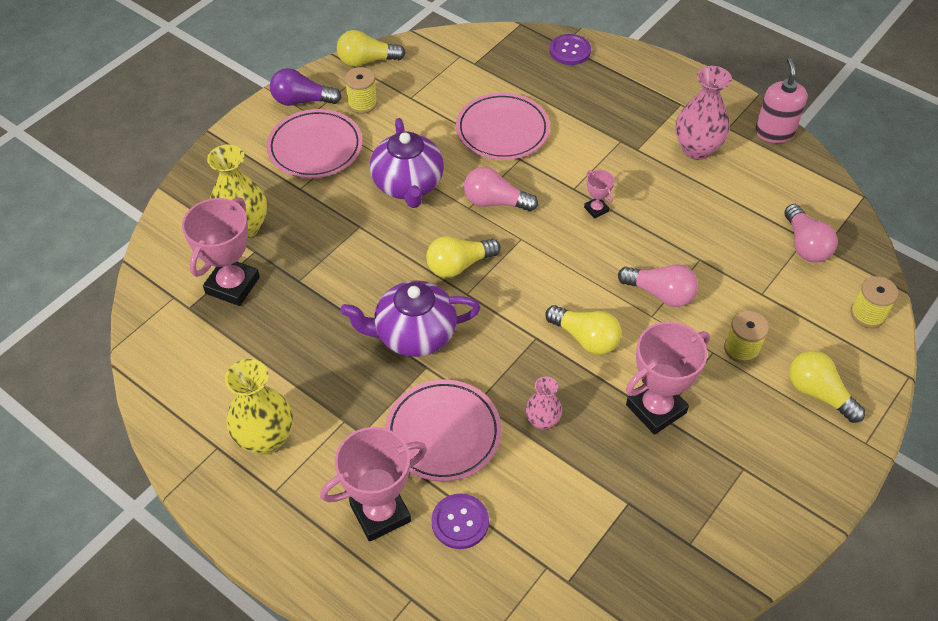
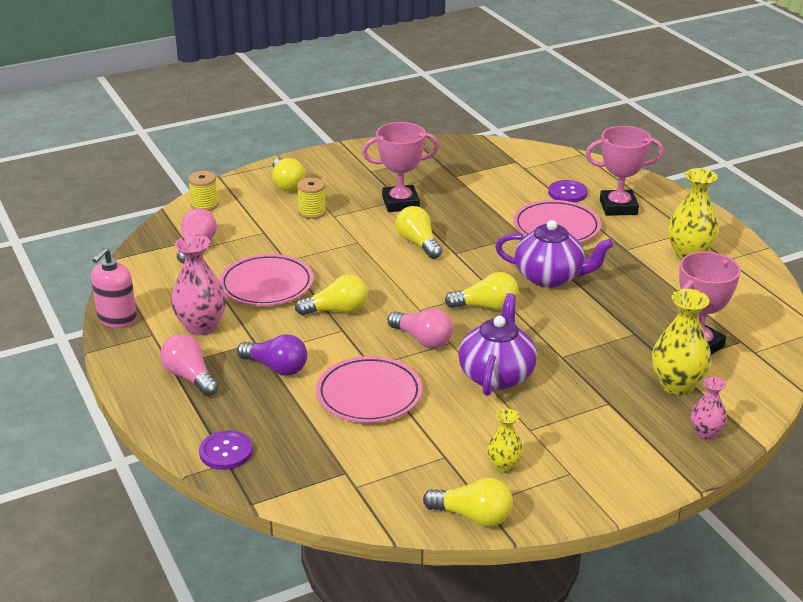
camera: 155 degrees left, 20 degrees down
pink plate [267,109,362,178] -> pink plate moved to [219,254,313,306]
purple light bulb [270,68,342,106] -> purple light bulb moved to [237,334,307,376]
yellow spool [345,67,377,114] -> yellow vase [487,409,524,473]
pink vase [525,377,562,430] -> pink vase moved to [691,377,727,440]
pink trophy [584,170,614,219] -> yellow light bulb [295,275,368,315]
pink light bulb [618,265,698,307] -> pink light bulb moved to [160,334,219,396]

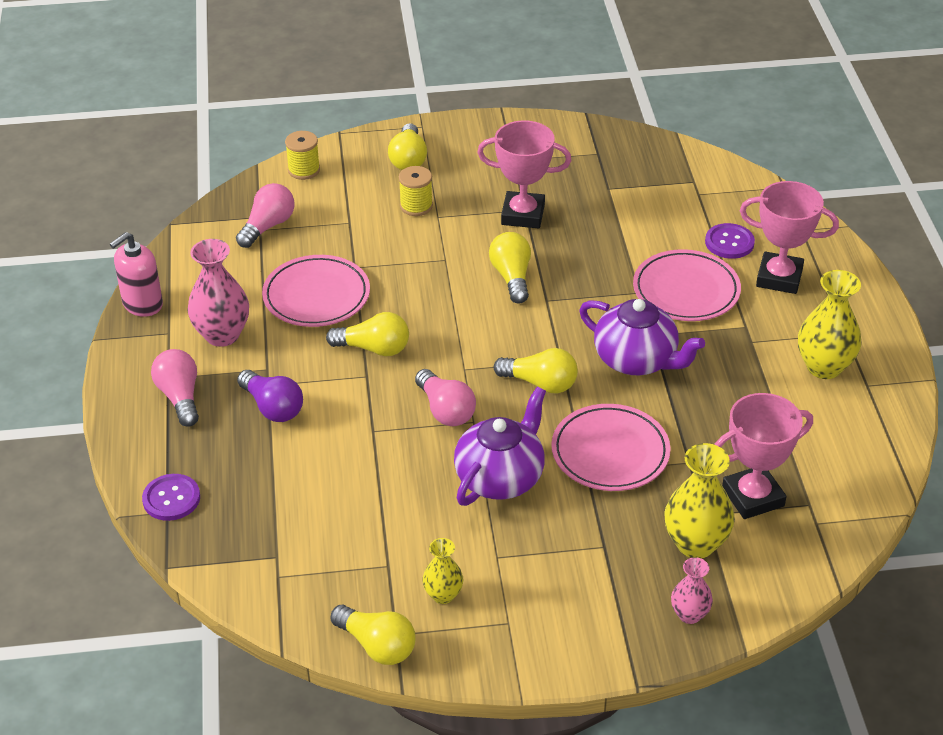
camera: 20 degrees right, 10 degrees up
pink plate [316,356,422,423] -> pink plate moved to [551,404,671,491]

